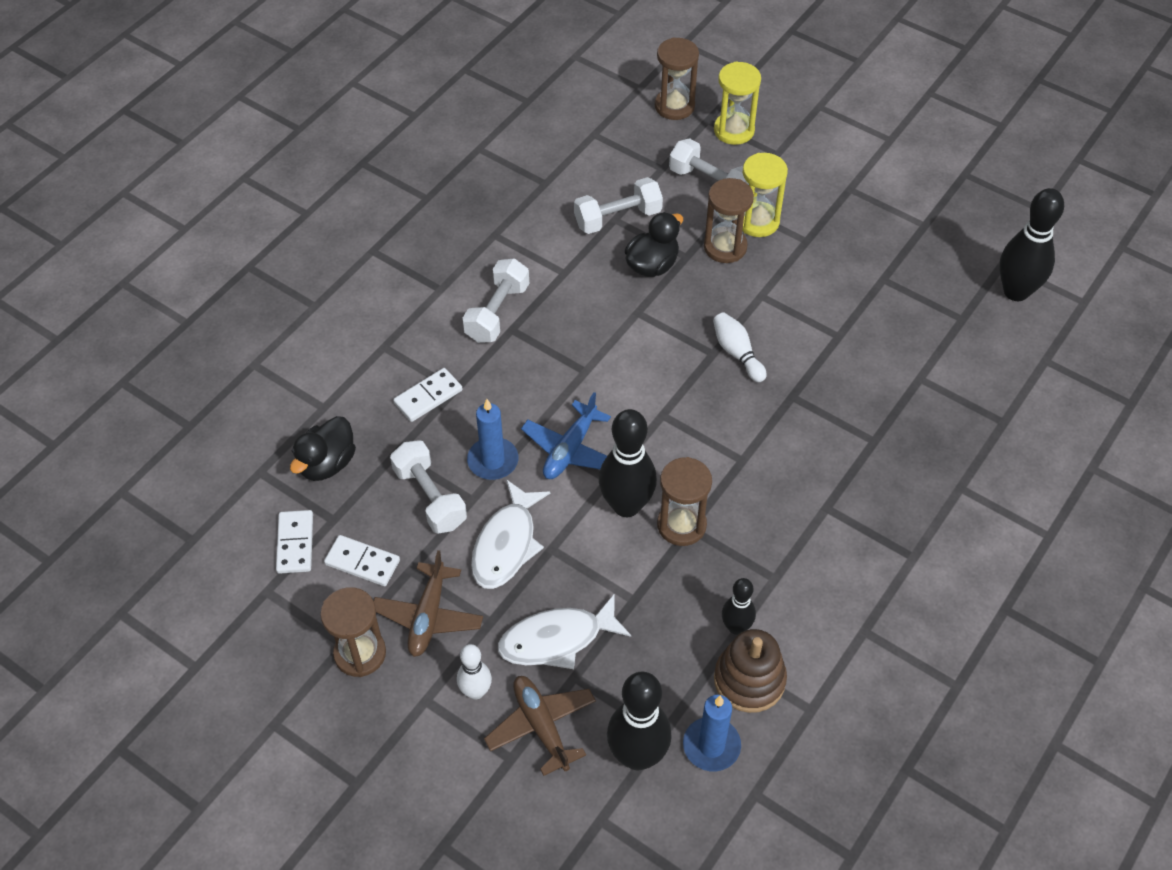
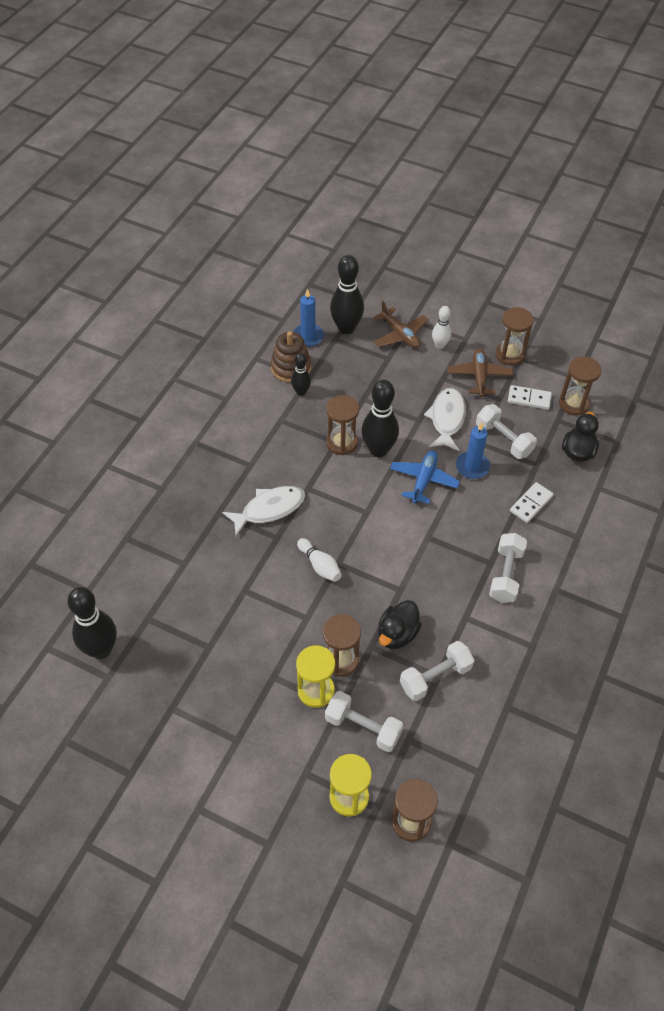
camera: 170 degrees right, 0 degrees up
white domino [276,510,313,574] -> brown hourglass [559,356,602,416]
white fish [498,593,631,669] -> white fish moved to [222,486,305,536]

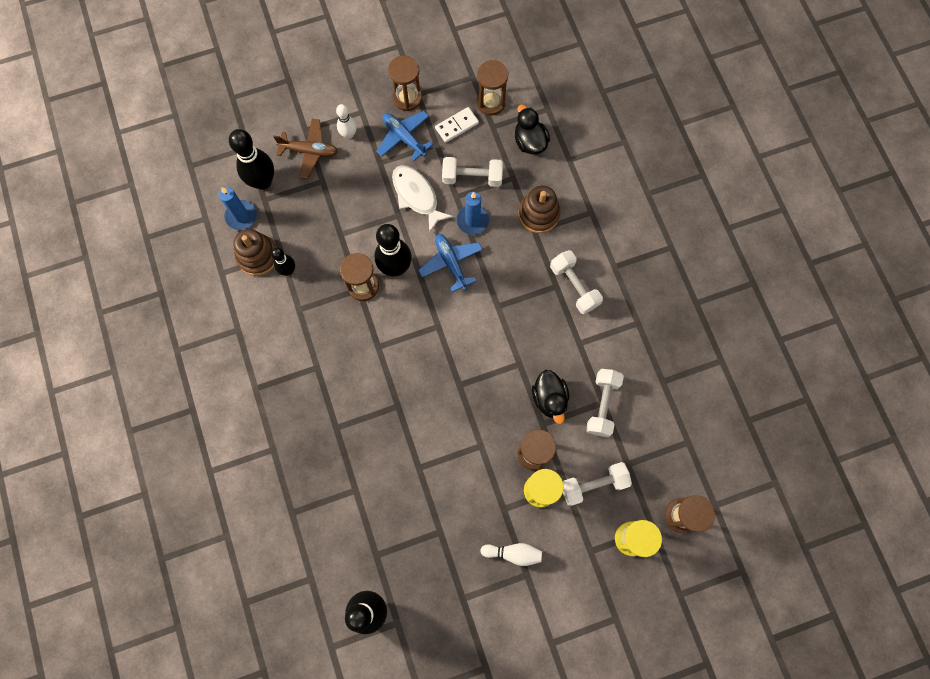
camera: 45 degrees left, 20 degrees up
white fish [222,486,305,536] -> none
white bowling pin [297,538,342,582] -> white bowling pin moved to [480,543,542,566]
brown plane [447,348,513,397] -> blue plane [376,111,433,161]
white domino [510,482,554,523] -> brown stacking toy [519,186,560,233]

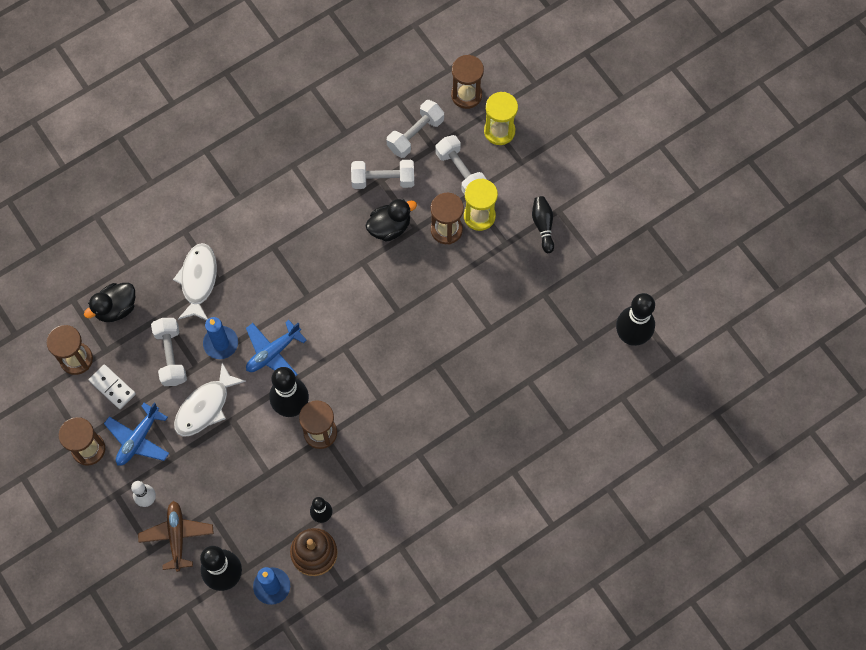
camera: 105 degrees left, 5 degrees down
white bowling pin [480,543,542,566] -> black bowling pin [532,196,554,253]
brown stacking toy [519,186,560,233] -> white fish [173,243,217,320]
white dumbbell [550,250,603,314] -> white dumbbell moved to [387,100,444,158]

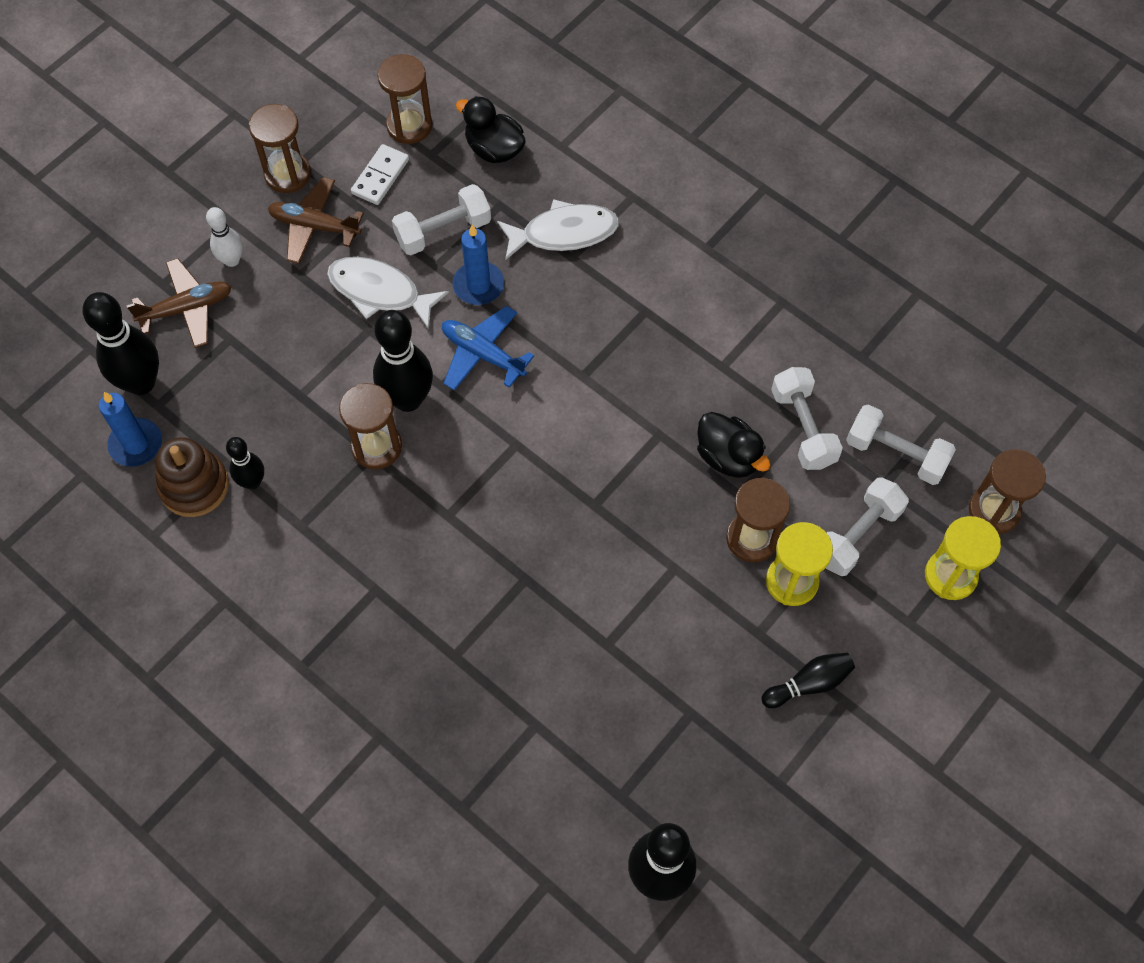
camera: 75 degrees right, 5 degrees down
blue plane [104,403,169,465] -> brown plane [268,177,364,264]

